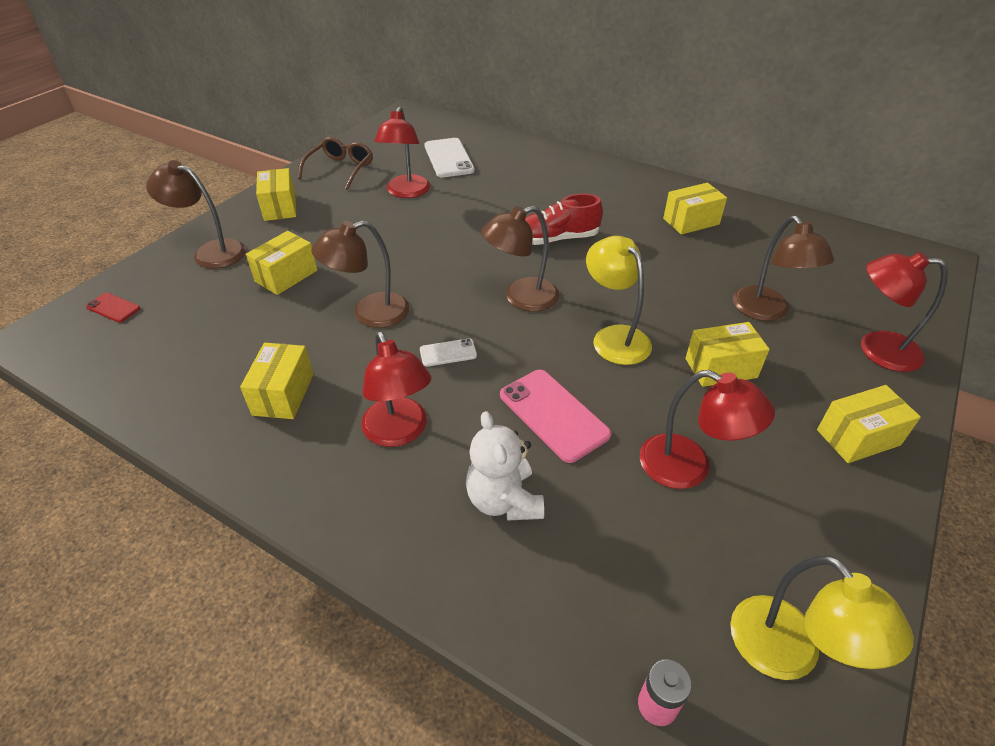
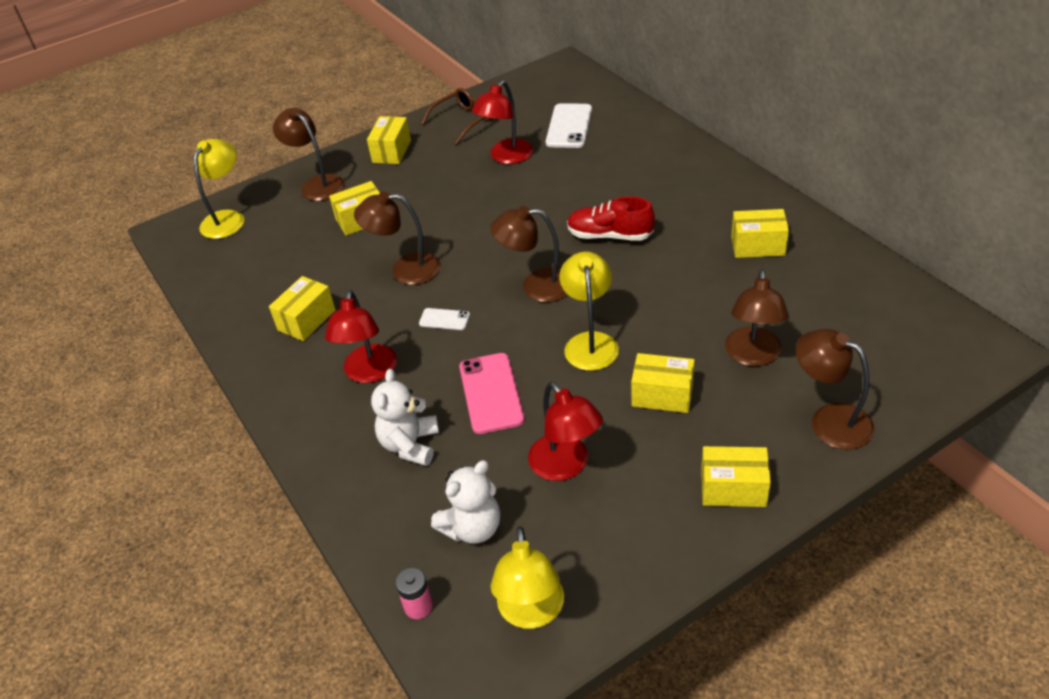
camera: 30 degrees right, 0 degrees up
red phone [86,293,140,322] -> yellow lamp [194,139,245,239]
red lamp [861,252,948,372] -> brown lamp [796,329,875,450]
none -> white teddy bear [431,460,500,544]

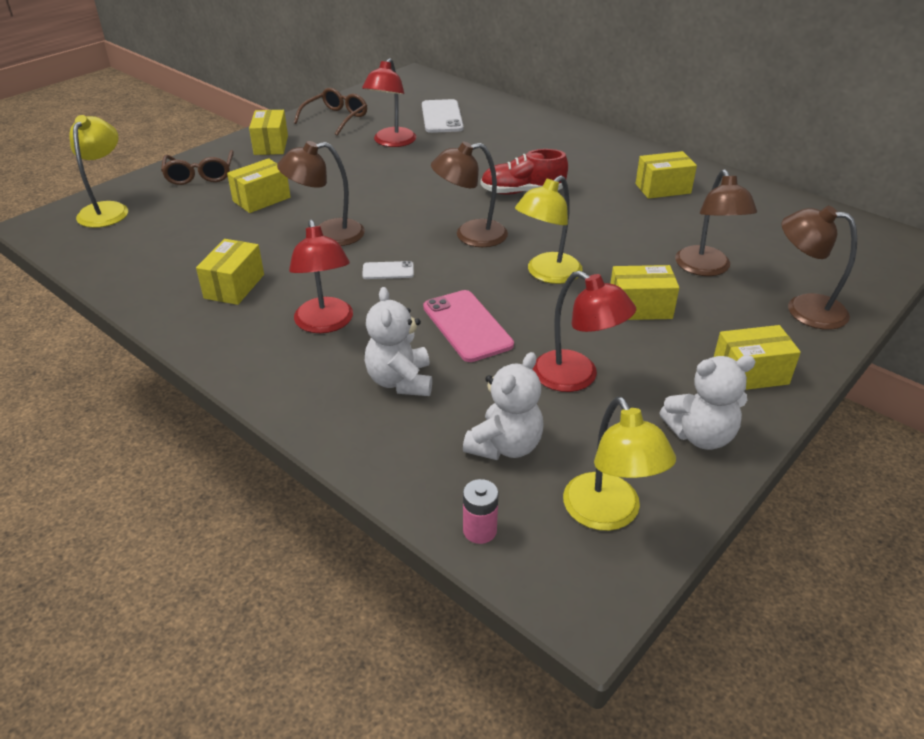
camera: 20 degrees left, 5 degrees down
brown lamp [273,108,345,201] -> brown glasses [161,150,234,185]
yellow lamp [559,252,619,371] -> yellow lamp turned 120 degrees counterclockwise [515,175,582,284]
none -> white teddy bear [659,355,756,450]

